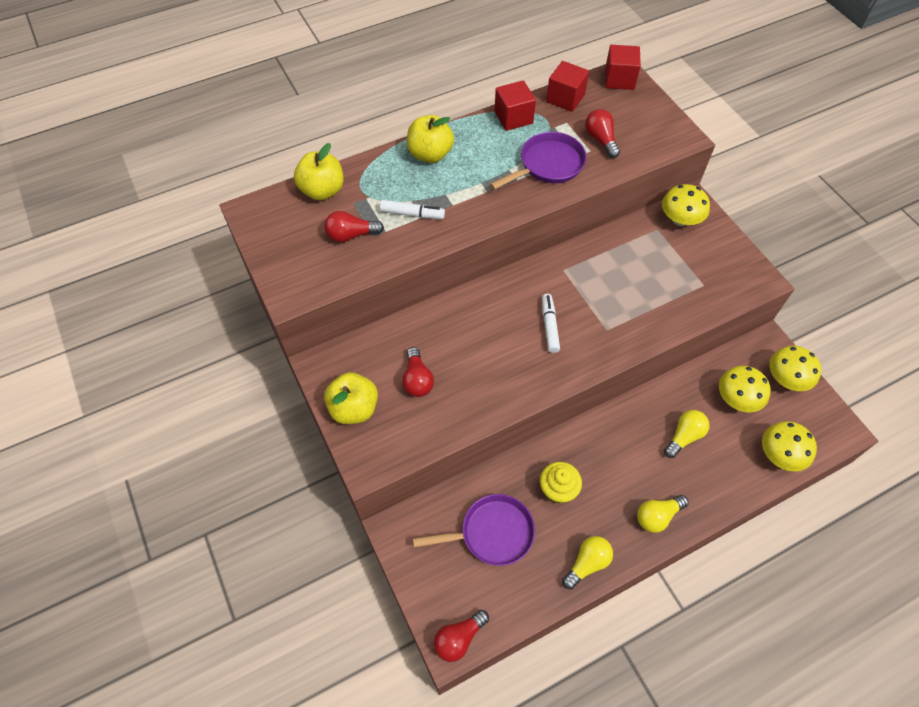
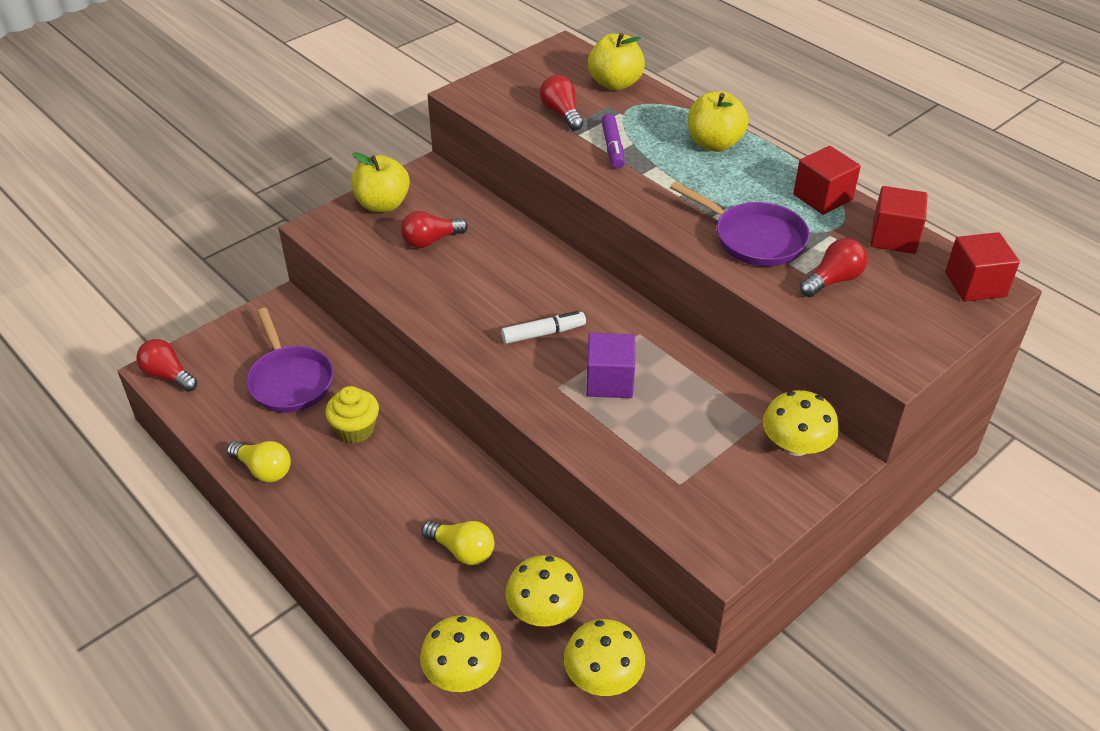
camera: 75 degrees right, 15 degrees down
white marker [380,200,445,219] -> purple marker [601,114,625,169]
yellow light bulb [637,495,689,533] -> none
none -> purple cube [586,333,635,398]

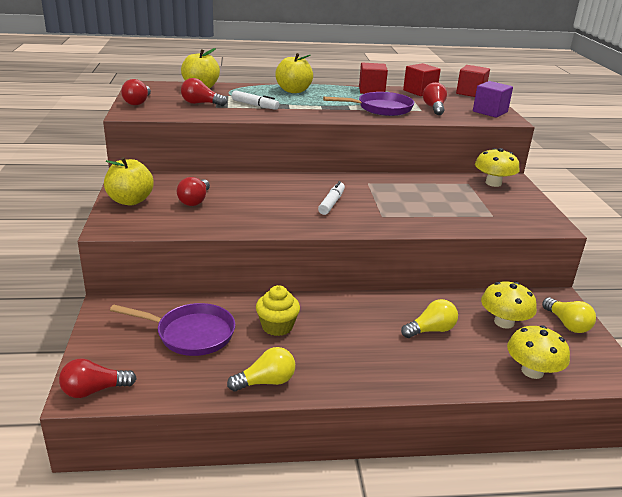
camera: 55 degrees left, 15 degrees down
yellow mushroom [564,619,645,696] -> yellow light bulb [542,298,596,333]
purple cube [586,333,635,398] -> purple cube moved to [473,81,513,118]
purple marker [601,114,625,169] -> white marker [232,90,279,110]
none -> red light bulb [121,79,151,105]

